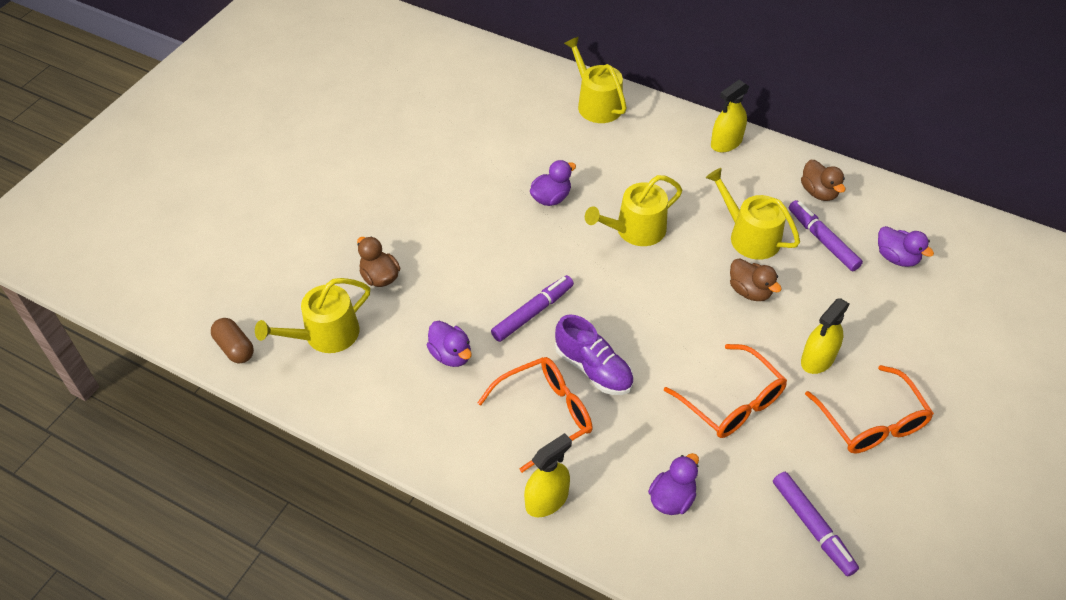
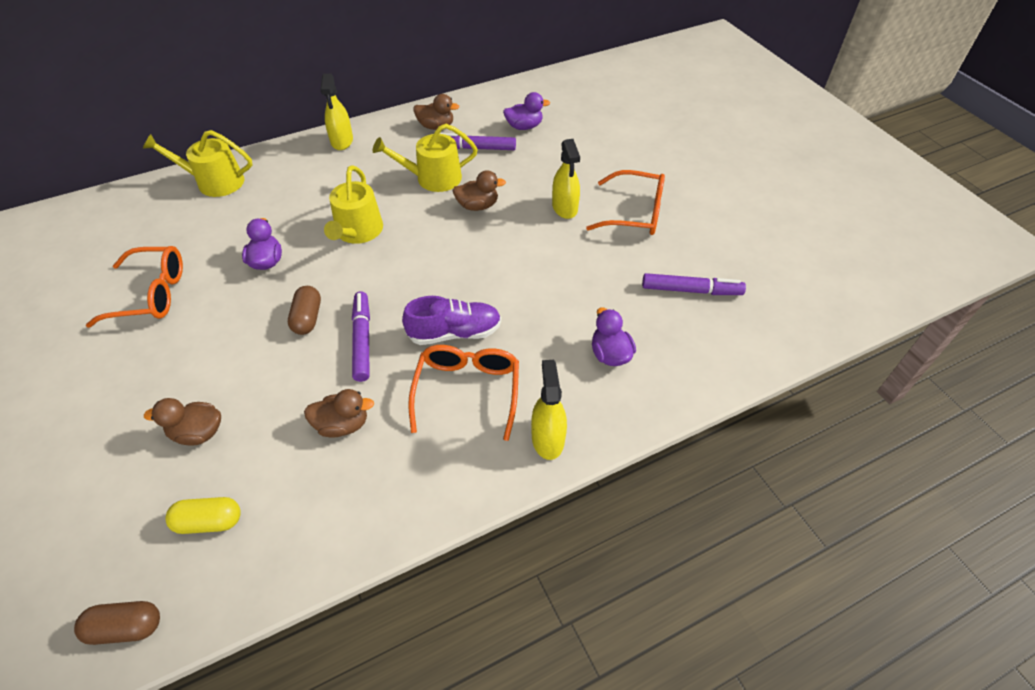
camera: 55 degrees left, 0 degrees up
yellow watering can [255,278,370,353] -> yellow capsule [165,497,241,534]
purple duck [427,321,472,367] -> brown duck [304,389,374,438]
orange glasses [664,344,787,438] -> orange glasses moved to [86,246,183,328]
none -> brown capsule [288,286,321,335]

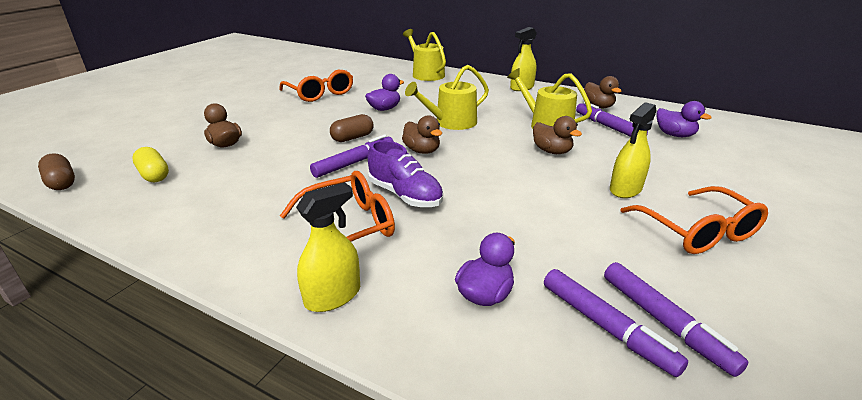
camera: 55 degrees right, 20 degrees down
brown duck [304,389,374,438] -> brown duck moved to [402,115,442,154]
none -> purple marker [544,269,688,377]

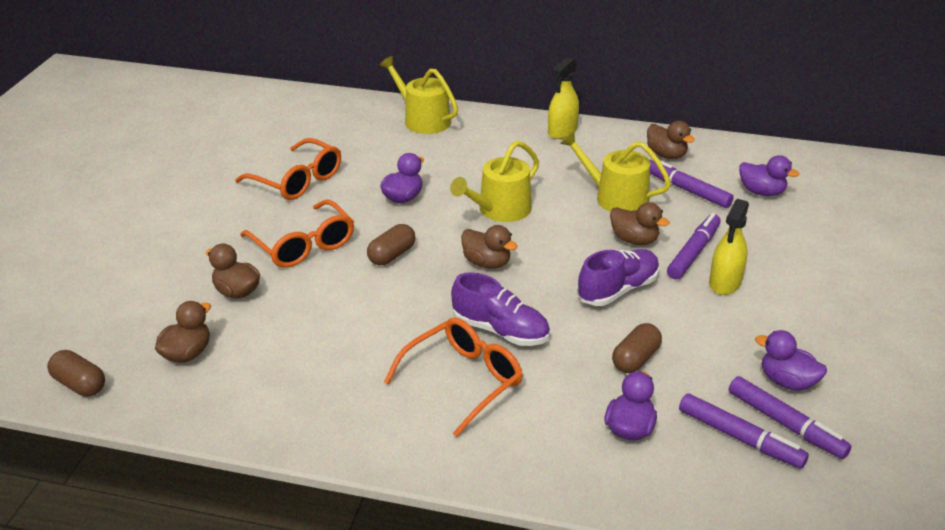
camera: 15 degrees left, 5 degrees up
yellow capsule [132,147,169,182] -> brown duck [155,301,211,363]
yellow spray bottle [296,182,360,312] -> none
purple marker [310,135,394,178] -> purple marker moved to [667,213,721,279]
orange glasses [620,186,768,254] -> orange glasses moved to [240,199,354,268]
none -> purple shoe [577,249,659,306]
none -> brown capsule [612,323,662,373]
none -> purple duck [755,330,827,391]

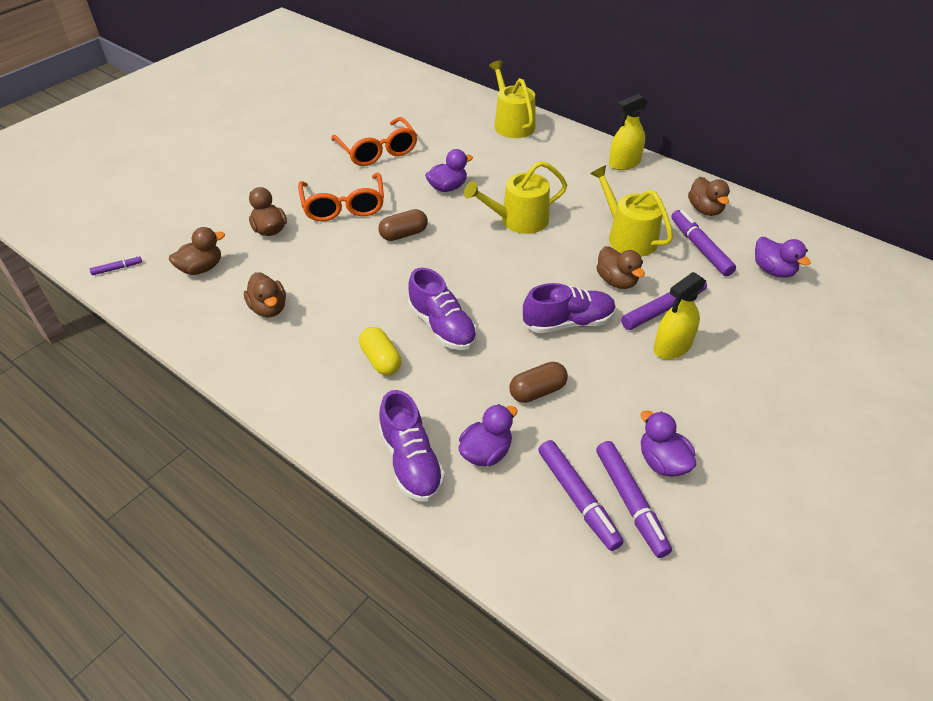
camera: 25 degrees right, 10 degrees up
brown capsule [47,350,105,397] -> purple marker [90,256,142,275]
orange glasses [384,317,523,437] -> yellow capsule [359,327,401,375]
brown duck [461,225,518,269] -> brown duck moved to [244,272,286,317]
none -> purple shoe [379,390,445,502]

